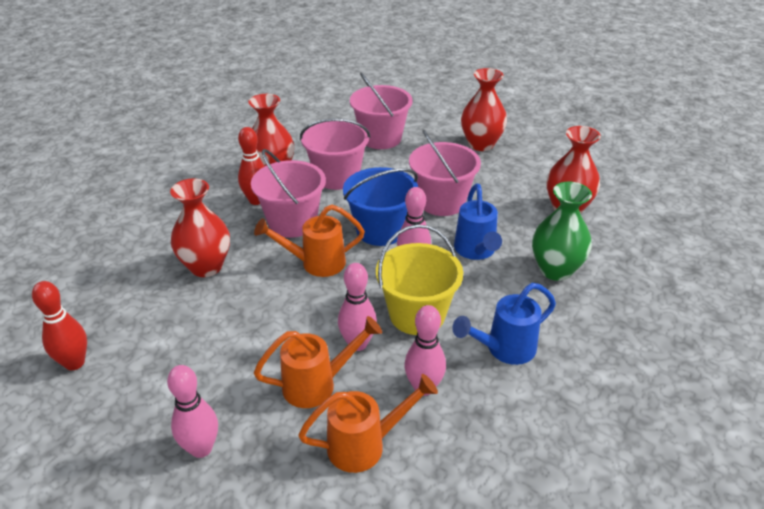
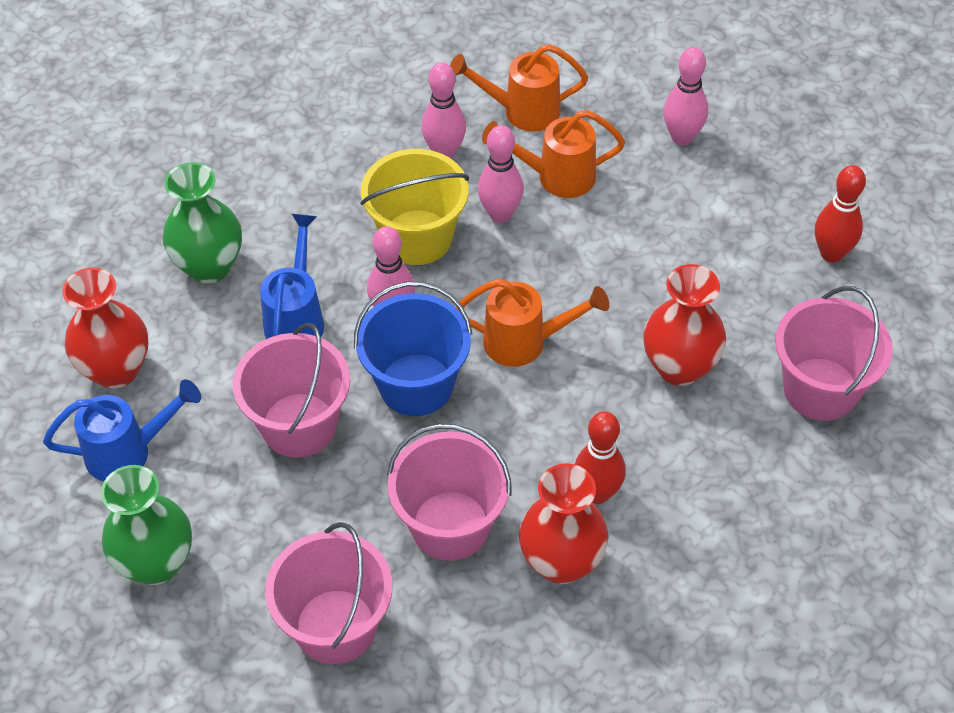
camera: 165 degrees left, 15 degrees up
pink bucket [251,149,326,238] -> pink bucket moved to [775,286,893,421]
blue watering can [452,283,556,365] -> blue watering can moved to [43,379,201,481]
red vase [461,68,507,151] -> green vase [101,465,192,585]

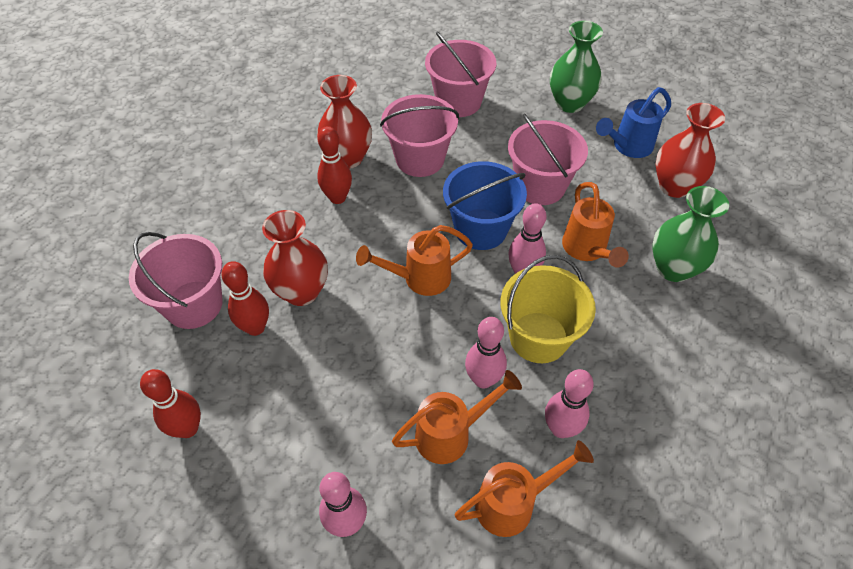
camera: 160 degrees right, 0 degrees up
blue watering can [260,214,324,339] -> orange watering can [562,182,629,268]
none -> red bowling pin [221,261,269,336]

